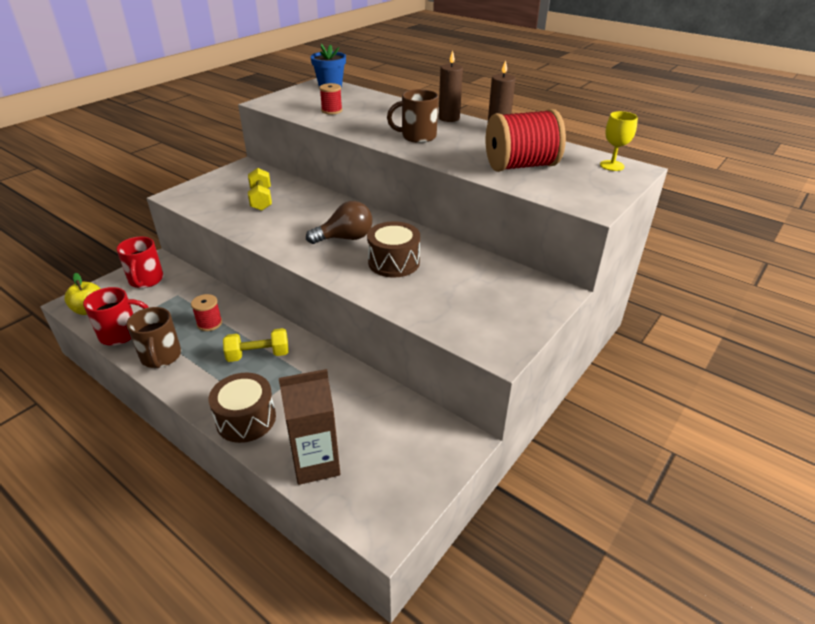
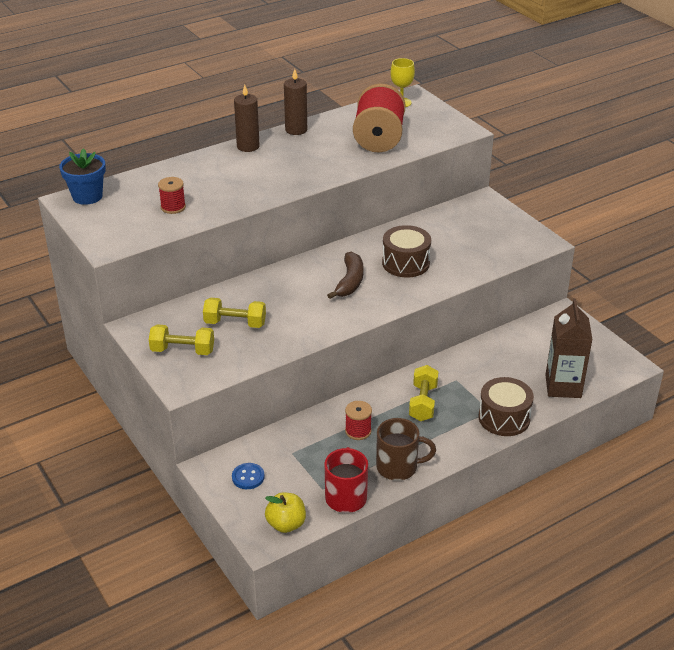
camera: 70 degrees left, 0 degrees up
red mug [116,237,164,288] -> blue button [232,463,264,489]
brown light bulb [306,201,372,244] -> brown banana [327,252,364,299]
brown mug [387,89,438,143] -> none
none -> yellow dumbbell [149,324,214,355]

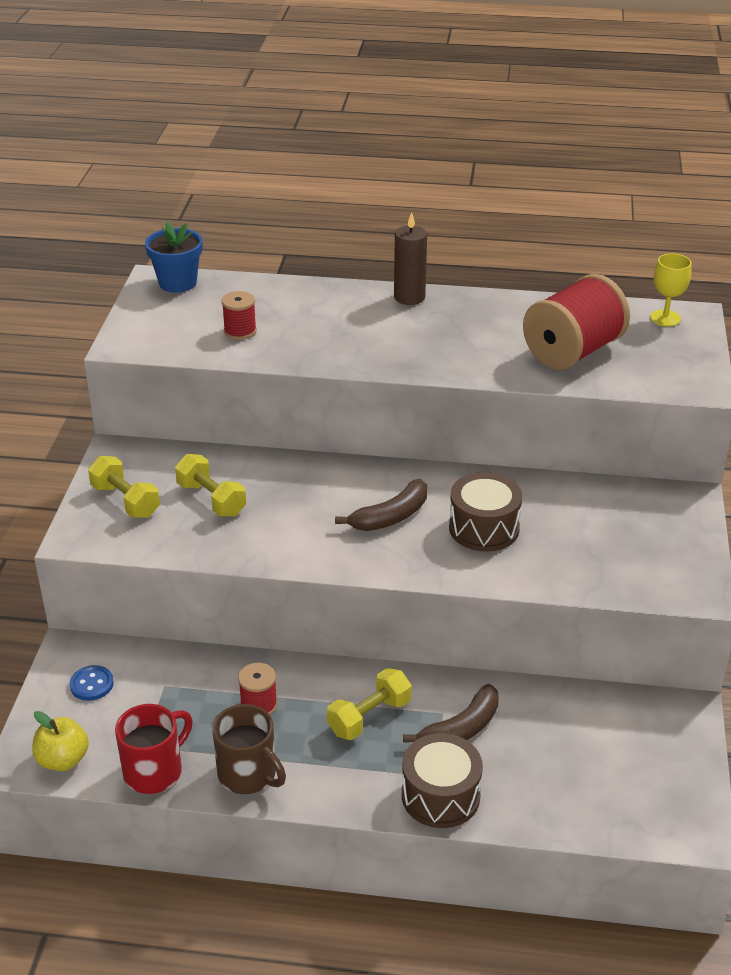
camera: 40 degrees right, 0 degrees up
brown candle [284,69,307,135] -> none
brown carton [546,298,593,398] -> none
none -> brown banana [403,684,499,743]

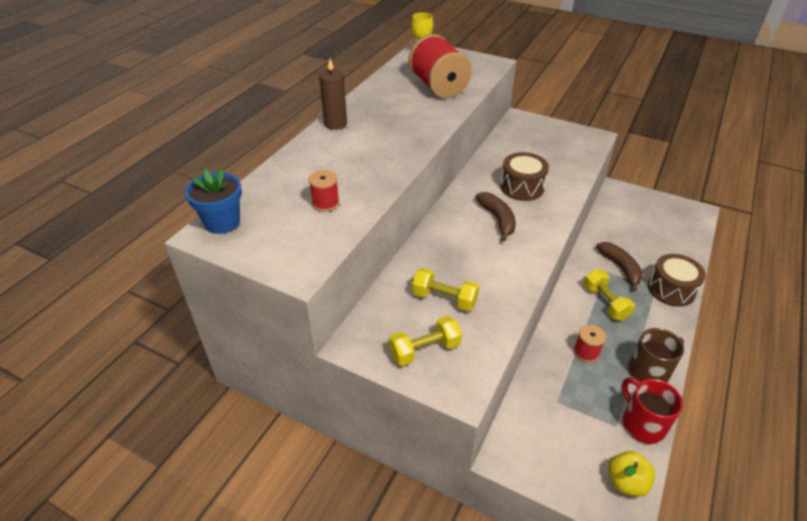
camera: 70 degrees left, 5 degrees up
blue button [69,665,114,701] -> none
yellow dumbbell [175,454,246,517] -> yellow dumbbell turned 45 degrees clockwise [412,268,479,311]

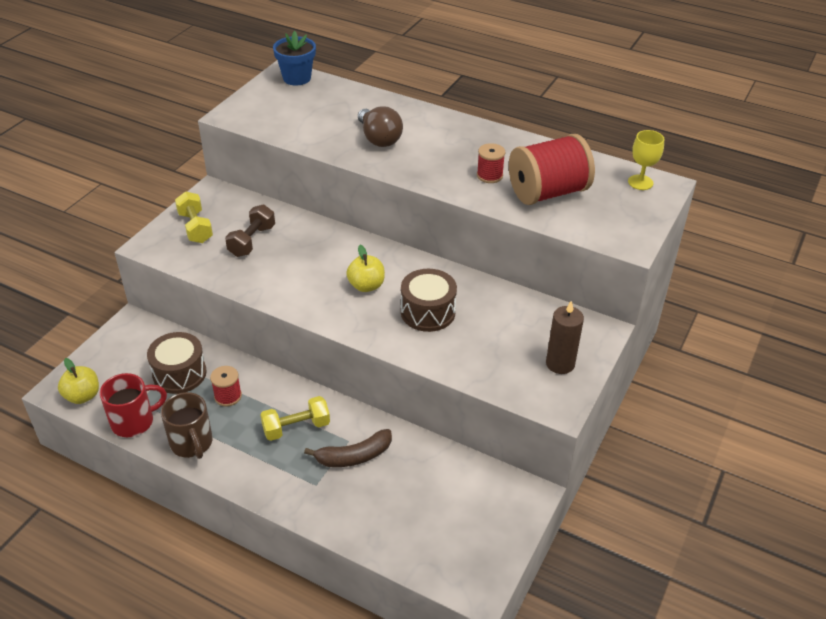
camera: 90 degrees right, 0 degrees up
red spool [309,170,339,212] -> red spool moved to [477,143,505,183]
brown candle [319,59,347,130] -> brown candle moved to [546,300,584,374]
yellow dumbbell [412,268,479,311] -> brown dumbbell [225,205,275,257]
brown banana [475,192,516,242] -> yellow apple [346,245,385,292]
brown drum [648,254,706,307] -> brown drum moved to [147,332,207,394]
none -> brown light bulb [358,106,403,147]

